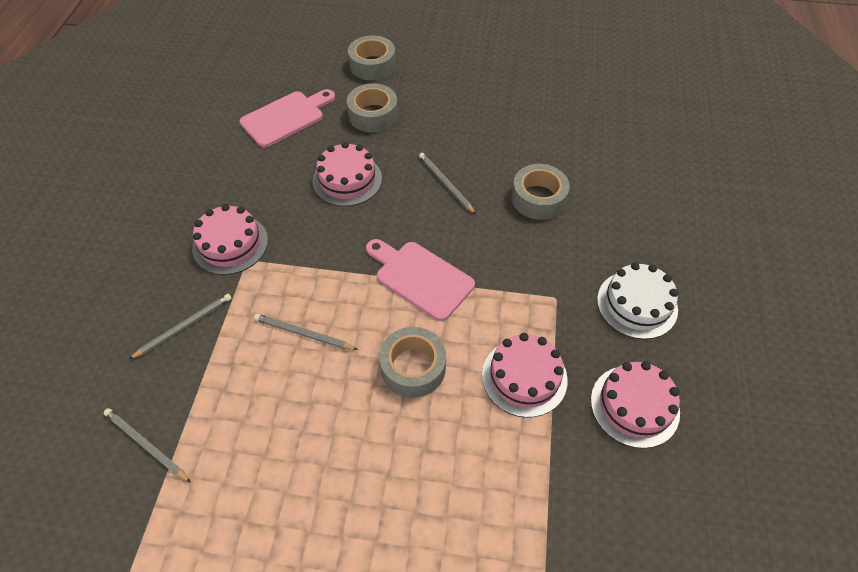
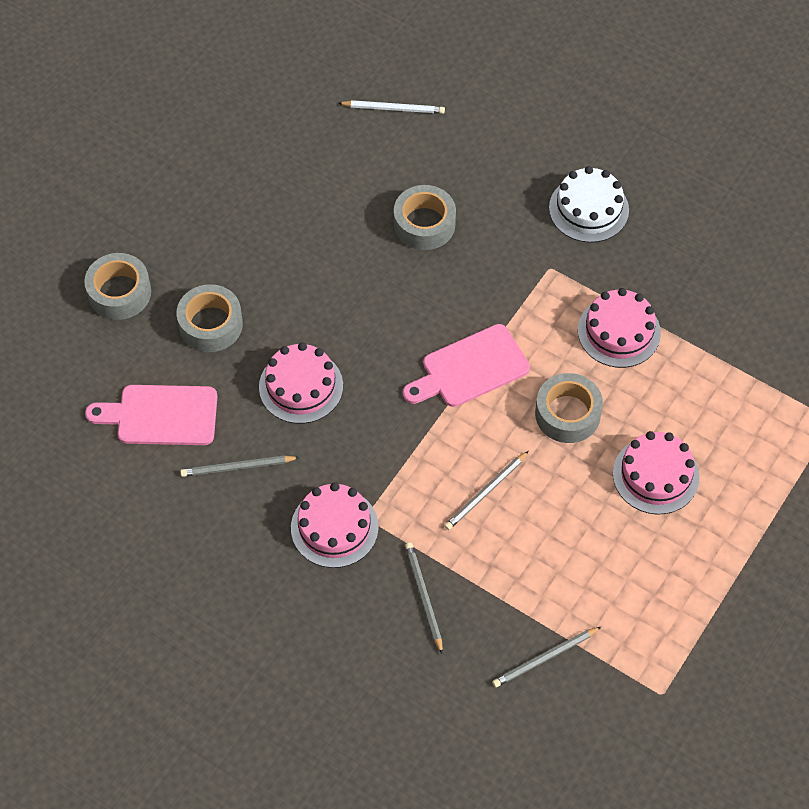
camera: 65 degrees left, 5 degrees up
pink cutting board [239,89,335,148] -> pink cutting board turned 75 degrees counterclockwise [85,385,217,445]
grey pencil [419,153,476,214] -> grey pencil moved to [180,455,300,477]
pink cake [591,361,680,449] -> pink cake moved to [613,431,700,515]
none -> white pencil [339,100,445,114]

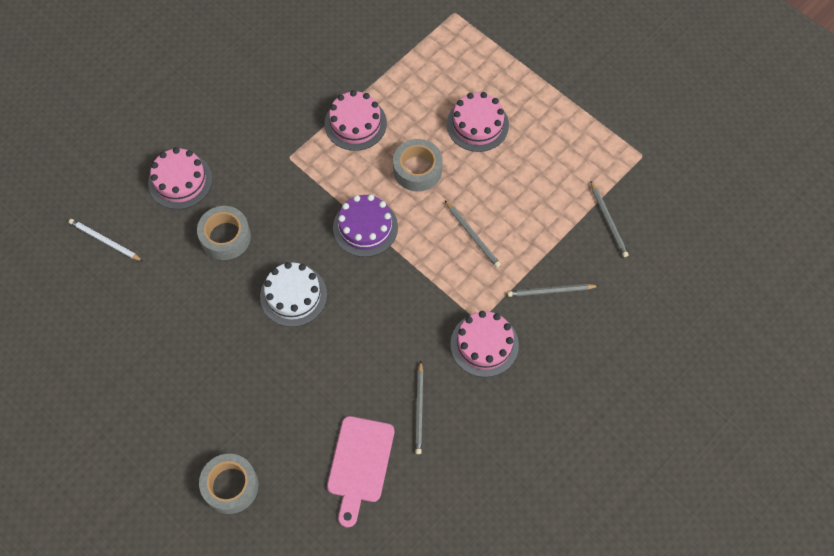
camera: 80 degrees left, 5 degrees up
grey tape [177,284,243,352] -> none
pink cake [259,342,343,424] -> pink cake moved to [148,147,212,209]
white pencil [339,100,445,114] -> white pencil turned 75 degrees counterclockwise [69,219,144,262]
pink cutting board [403,324,530,407] -> purple cake [333,194,398,257]
white cake [549,166,629,243] -> white cake moved to [260,262,327,327]

